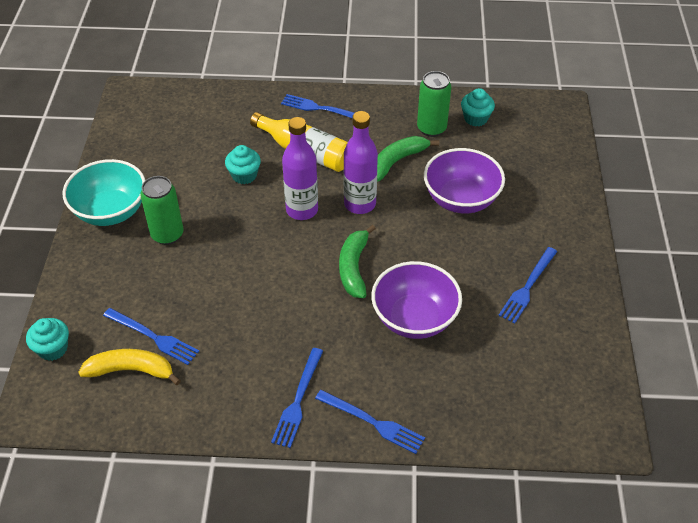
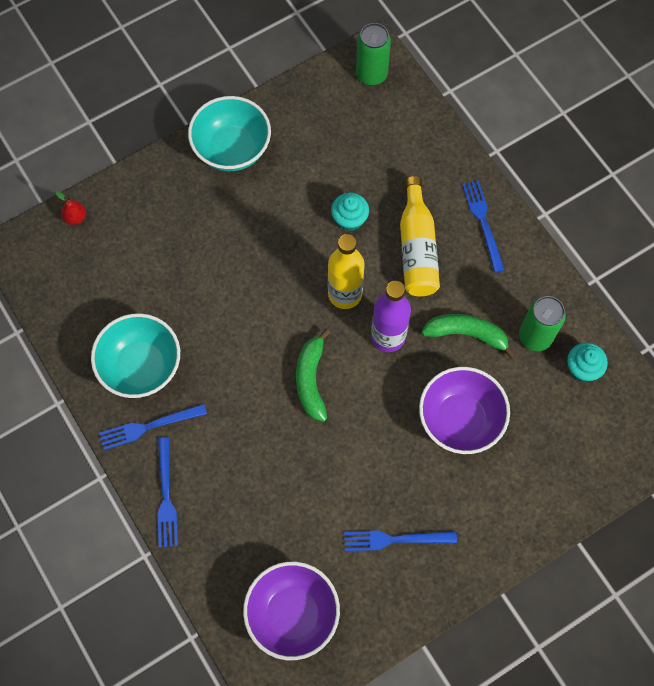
camera: 55 degrees right, 20 degrees up
turquoise cupcake [26,318,69,361] -> red pear [56,191,86,225]
yellow banana [78,349,181,385] -> none
blue fork [103,308,199,365] -> none
green can [140,176,183,245] -> green can moved to [356,23,391,86]
purple bottle [282,117,318,220] -> yellow bottle [328,234,365,309]
green banana [339,225,376,298] -> green banana turned 60 degrees counterclockwise [296,329,330,422]
purple bowl [371,261,462,339] -> purple bowl moved to [243,562,340,660]
none -> turquoise bowl [91,313,180,398]

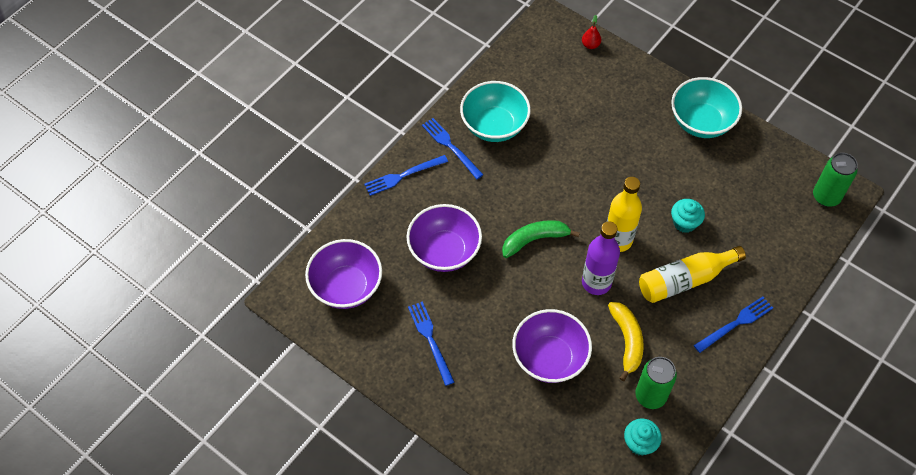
camera: 70 degrees right, 10 degrees down
green banana [421,314,515,359] -> yellow banana [608,302,644,381]
none -> purple bowl [407,204,482,272]

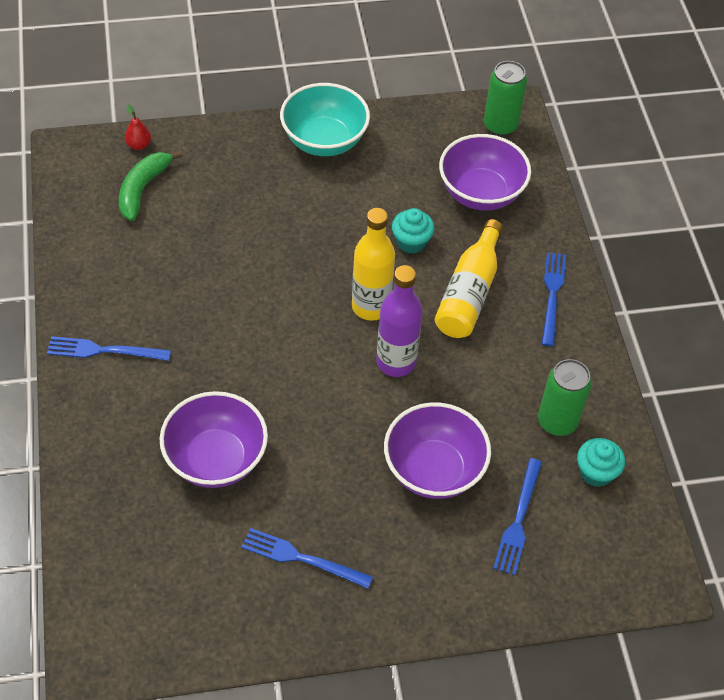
camera: 50 degrees left, 5 degrees down
purple bowl [305,239,382,309] -> purple bowl moved to [439,134,531,210]
blue fork [364,155,448,196] -> blue fork moved to [493,458,542,575]
turquoise bowl [460,81,531,142] -> none
green banana [502,220,580,258] -> green banana moved to [119,150,183,221]
yellow banana [608,302,644,381] -> none

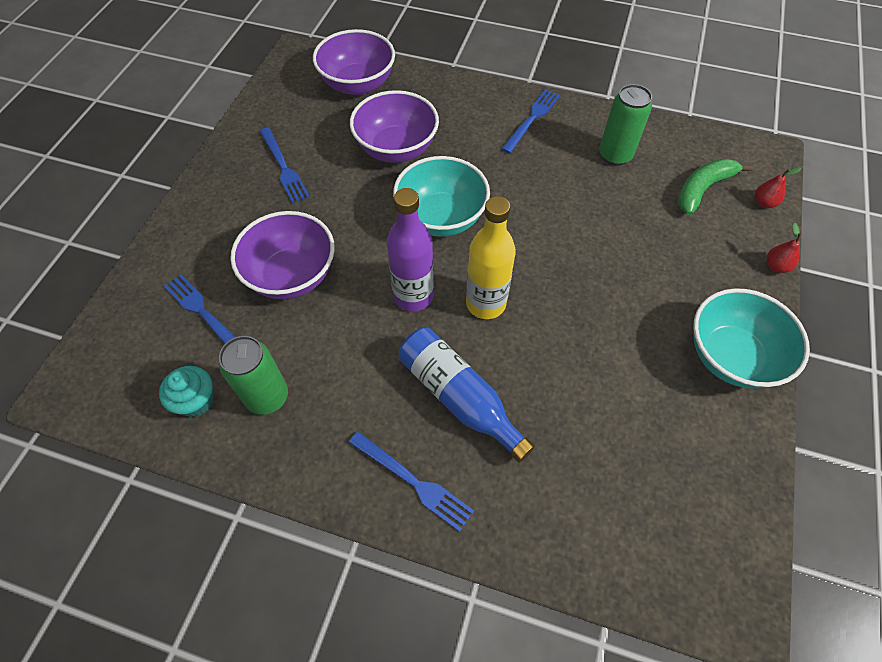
camera: 120 degrees right, 5 degrees up
green banana [119,150,183,221] -> green banana turned 90 degrees counterclockwise [678,159,753,215]
blue fork [241,528,373,589] -> blue fork turned 105 degrees clockwise [259,128,310,203]
turquoise cupcake [392,208,434,254] -> none
yellow bottle [435,219,503,338] -> blue bottle [398,328,535,463]
purple bowl [439,134,531,210] -> purple bowl moved to [313,29,395,95]
green can [484,61,527,136] -> green can moved to [599,84,652,166]
none -> turquoise bowl [393,156,490,237]
none -> red pear [767,223,802,273]

